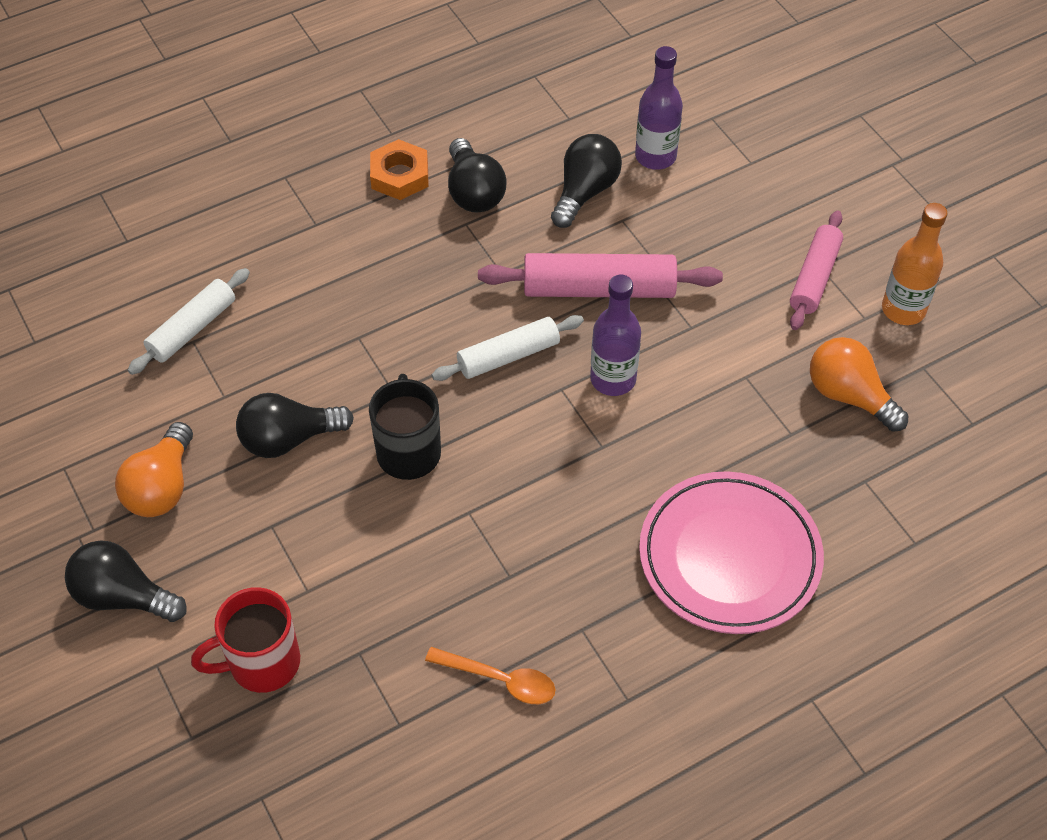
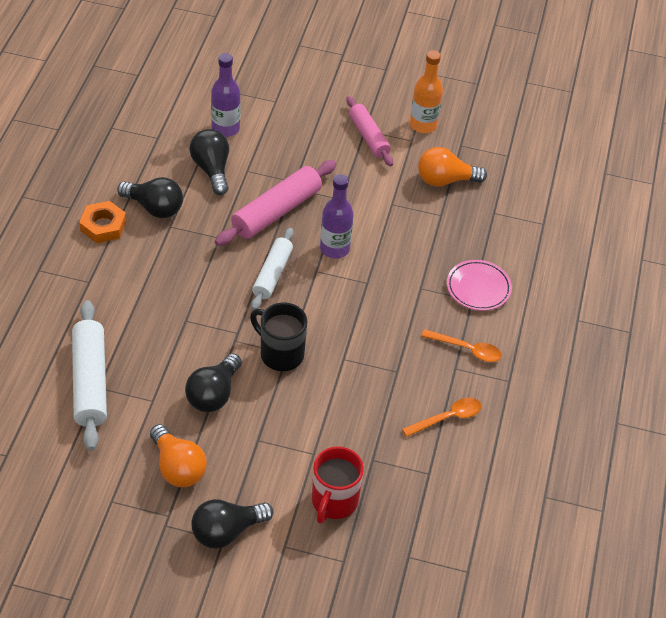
camera: 50 degrees left, 5 degrees down
white rolling pin [128,268,250,375] -> white rolling pin [72,300,107,450], size x1.51
pink plate [639,471,824,634] -> pink plate [447,260,512,311], size x0.58
none -> orange spoon [421,329,502,362]

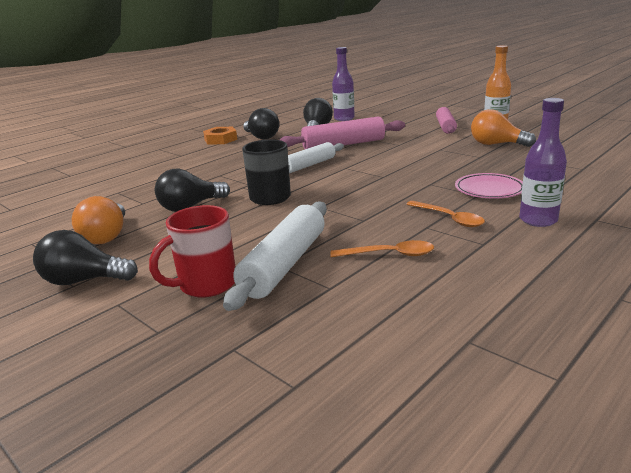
camera: 35 degrees right, 25 degrees down
white rolling pin [72,300,107,450] -> white rolling pin moved to [223,201,327,311]
purple bottle [320,174,354,259] -> purple bottle moved to [519,98,567,227]

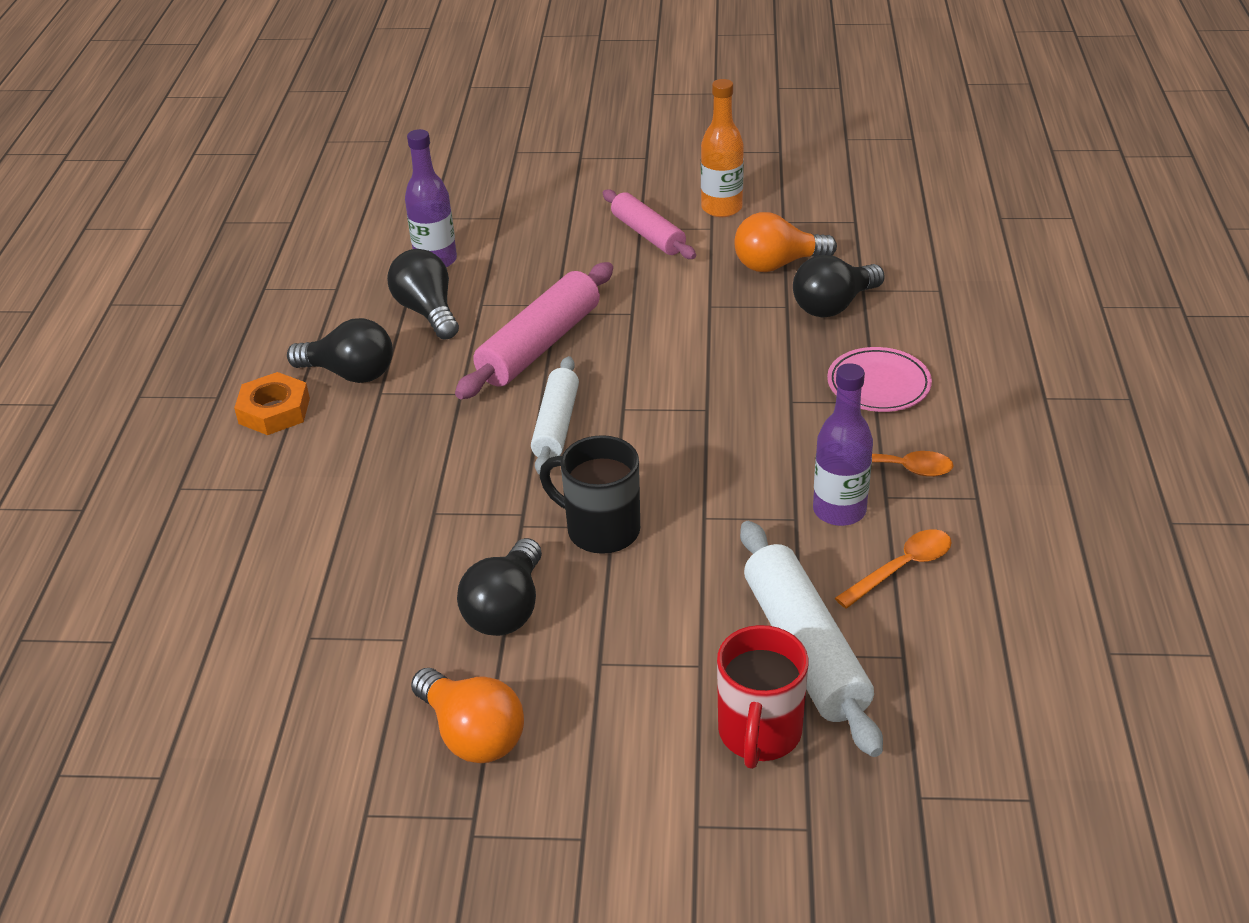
camera: 40 degrees left, 15 degrees up
black light bulb [33,230,138,285] -> black light bulb moved to [793,255,885,318]
purple bottle [519,98,567,227] -> purple bottle moved to [813,363,873,526]

